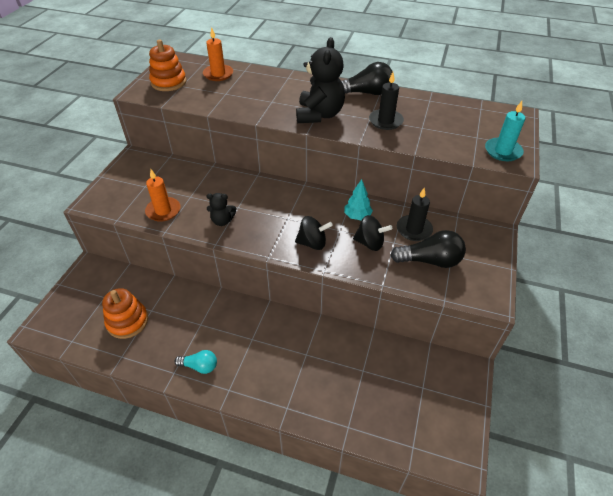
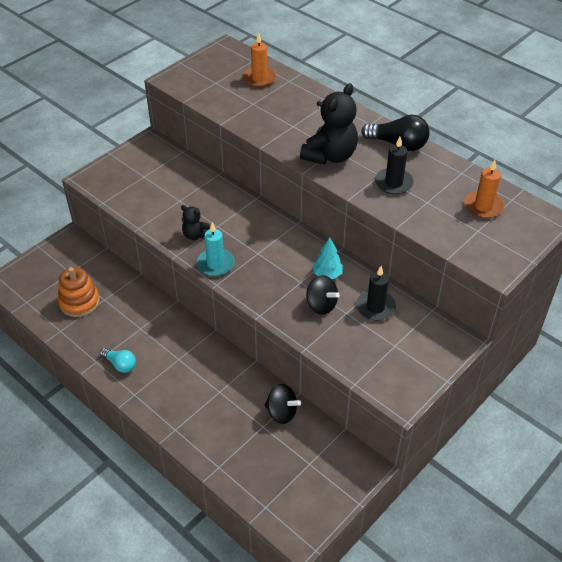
camera: 25 degrees right, 0 degrees up
orange candle [145,169,180,222] -> orange candle moved to [464,160,504,219]
orange stacking toy [149,39,186,91] -> none
black spinning top [295,216,333,250] -> black spinning top moved to [264,384,301,424]
black light bulb [390,230,466,268] -> none
turquoise candle [485,101,525,161] -> turquoise candle moved to [197,222,235,276]

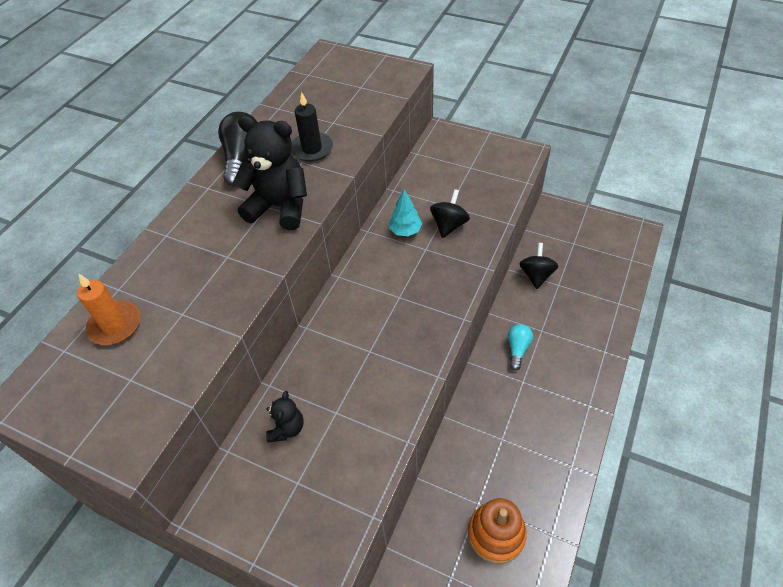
camera: 105 degrees left, 5 degrees up
turquoise light bulb [100,348,136,373] -> turquoise light bulb moved to [508,324,533,371]
black teddy bear [181,205,210,240] -> black teddy bear moved to [266,391,304,443]
turquoise candle [197,222,235,276] -> none
black candle [356,266,396,321] -> none
orange candle [464,160,504,219] -> none

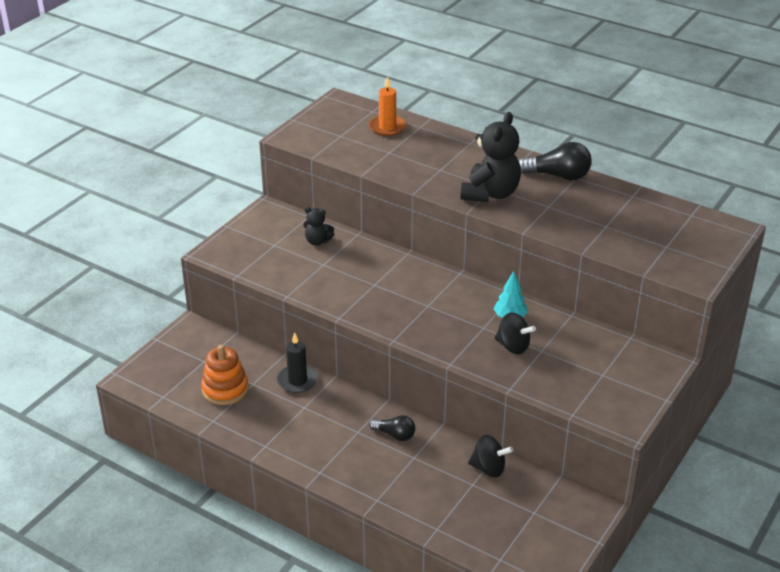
camera: 95 degrees right, 15 degrees down
black candle [291,92,333,162] -> black candle moved to [277,333,318,393]
turquoise light bulb [508,324,533,371] -> black light bulb [369,415,415,441]

